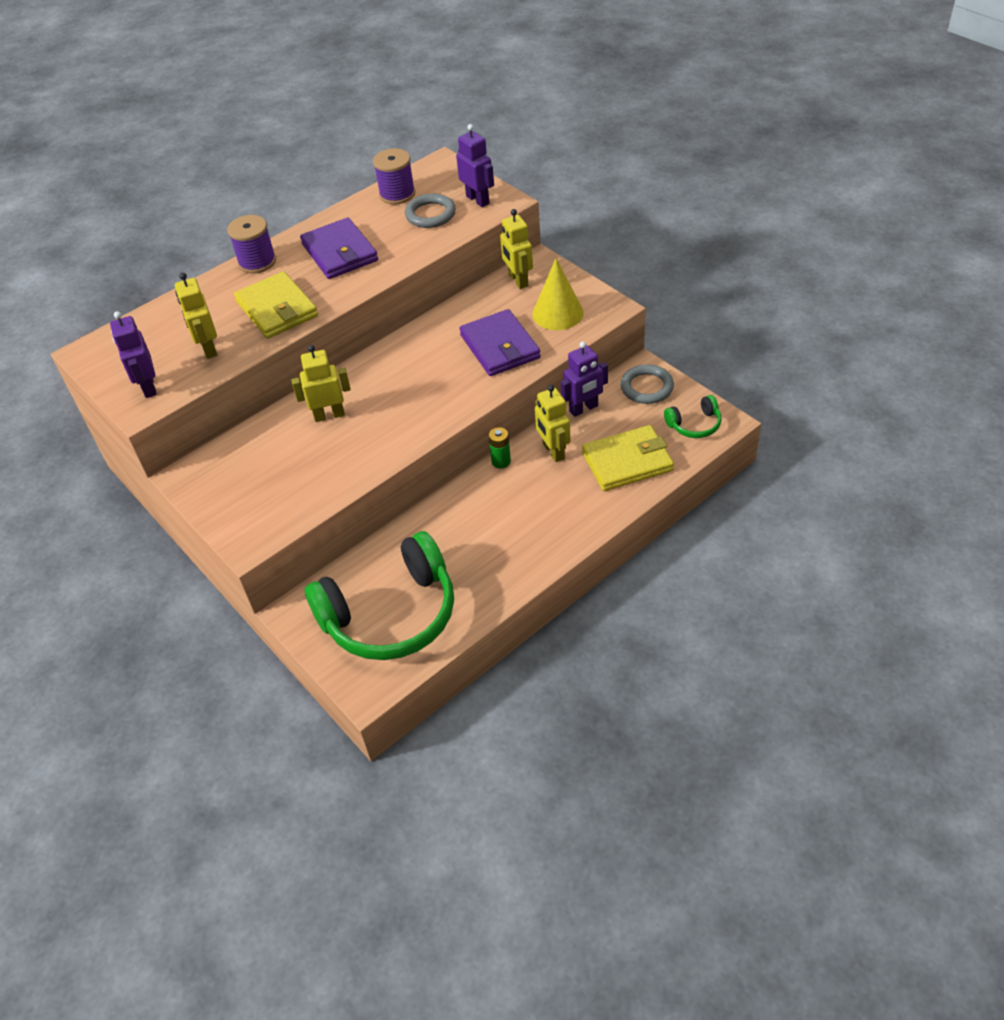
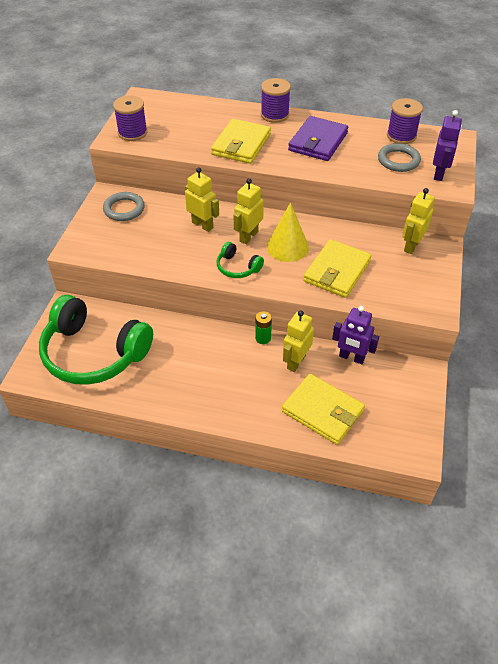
camera: 50 degrees right, 0 degrees up
purple robot [110,311,157,398] -> purple spool [113,95,148,141]
yellow robot [175,272,217,359] -> yellow robot moved to [234,178,264,244]
purple wallet [459,309,541,376] -> yellow wallet [303,239,372,298]
yellow cone [533,258,584,330] -> yellow cone moved to [267,203,309,262]
grey ring [620,364,674,404] -> grey ring moved to [103,192,145,221]
green headphones [664,395,722,438] -> green headphones moved to [217,242,264,278]

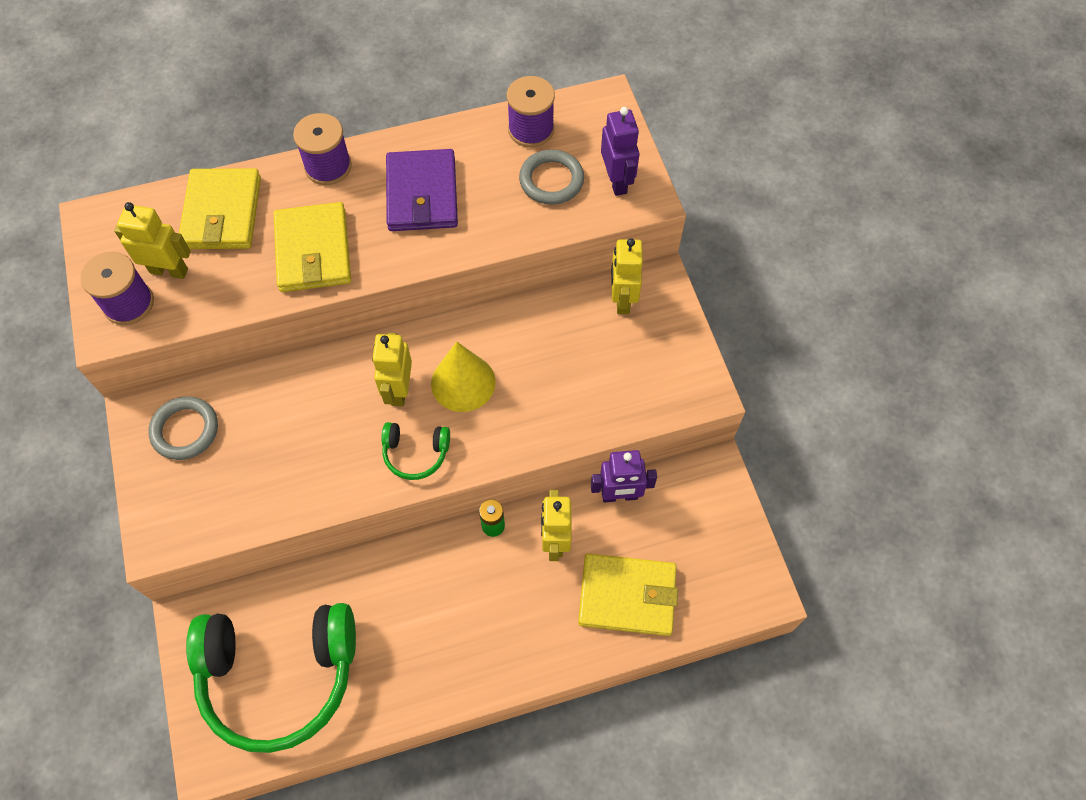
camera: 30 degrees left, 15 degrees up
yellow robot [185,167,219,232] -> yellow robot moved to [114,202,191,279]
yellow wallet [303,239,372,298] -> yellow wallet moved to [179,168,261,249]

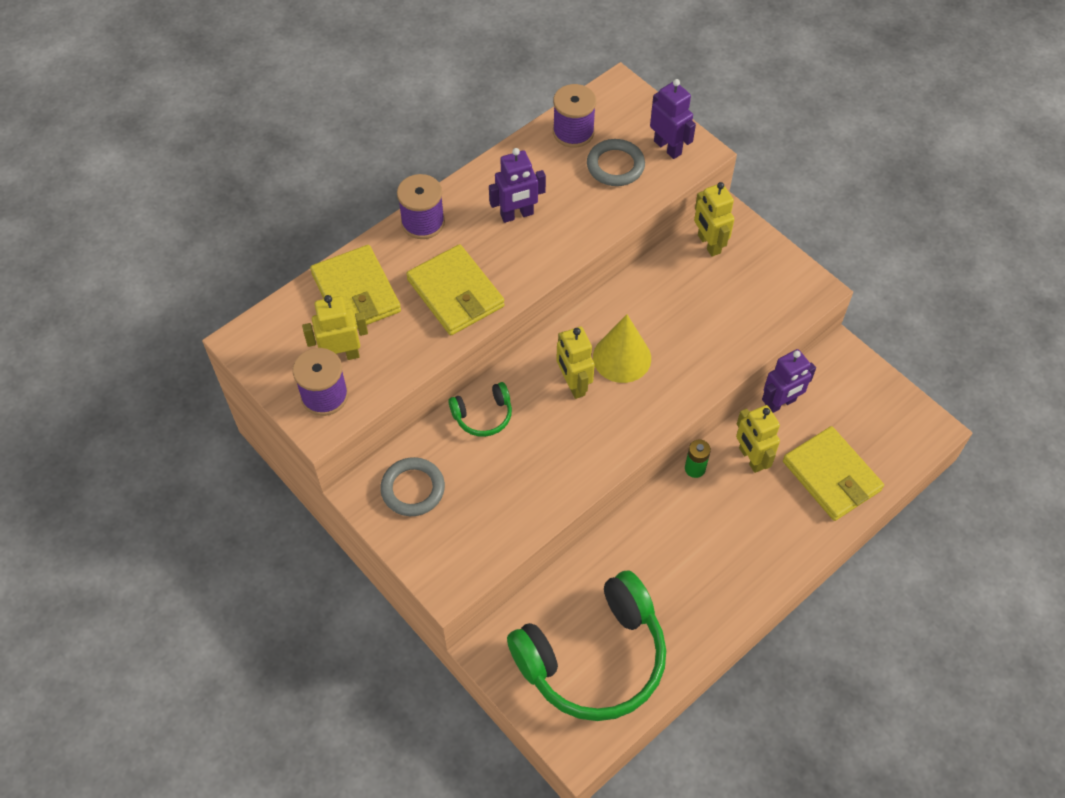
camera: 25 degrees left, 5 degrees down
green headphones [382,422,450,480] -> green headphones moved to [448,382,512,437]
purple wallet [386,149,458,231] -> purple robot [489,148,546,223]
yellow wallet [578,553,678,636] -> yellow wallet turned 75 degrees clockwise [783,426,884,521]

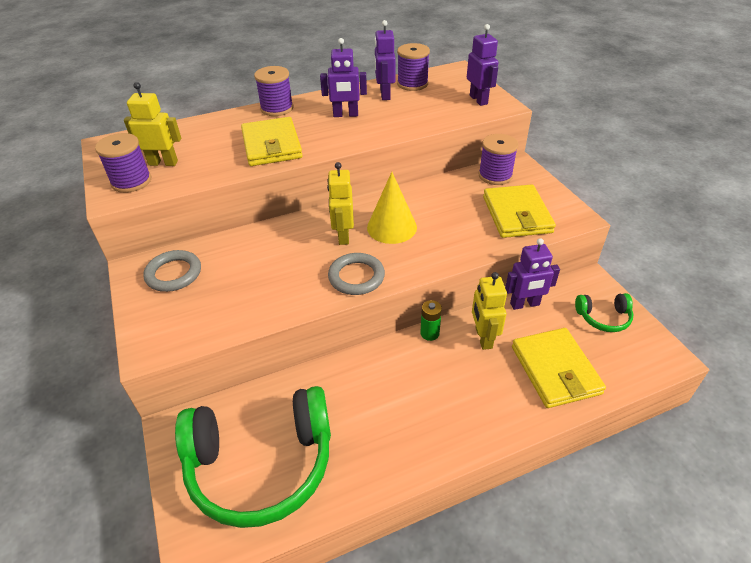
camera: 20 degrees right, 15 degrees down
yellow wallet [310,245,401,329] -> yellow wallet moved to [483,184,556,238]
green headphones [448,382,512,437] -> green headphones moved to [575,293,633,332]
grey ring [587,139,645,186] -> grey ring moved to [328,253,385,295]
yellow robot [694,182,734,257] -> purple spool [478,134,519,185]
none -> purple robot [375,20,396,100]

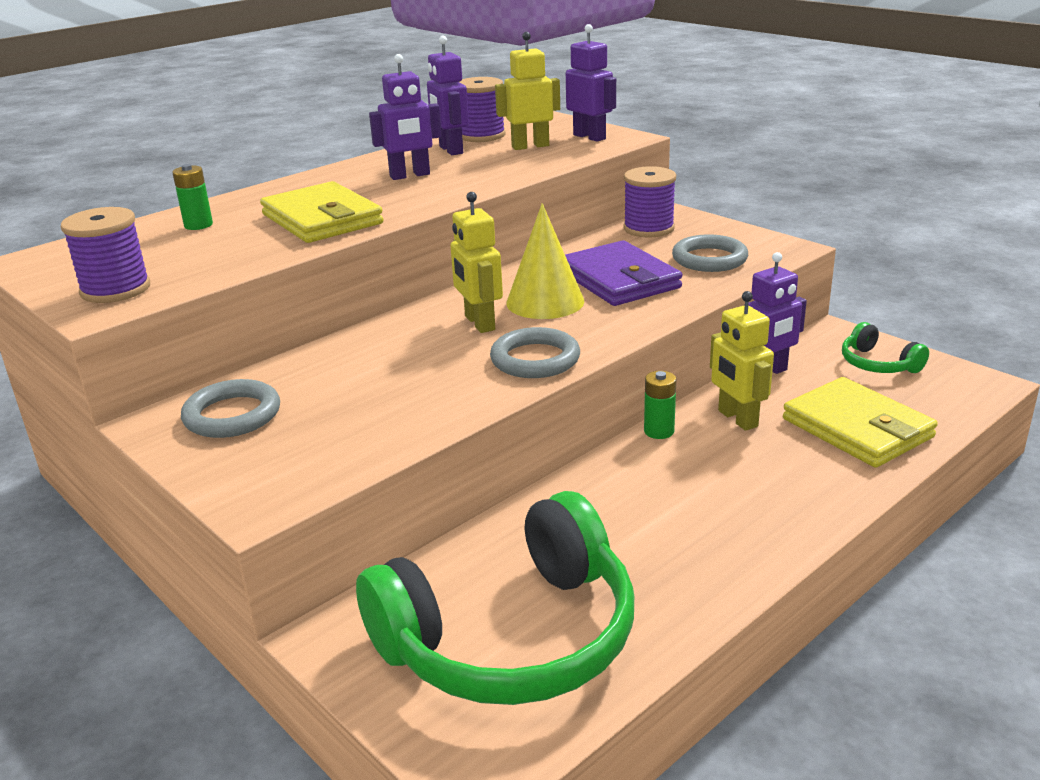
camera: 20 degrees left, 15 degrees down
yellow robot [124,82,181,166] -> yellow robot moved to [495,32,560,150]
purple spool [254,66,293,116] -> none
yellow wallet [483,184,556,238] -> grey ring [672,234,748,272]
green headphones [575,293,633,332] -> green headphones turned 75 degrees clockwise [842,322,929,373]
none -> green battery [172,164,213,230]
none -> purple wallet [565,240,682,306]

